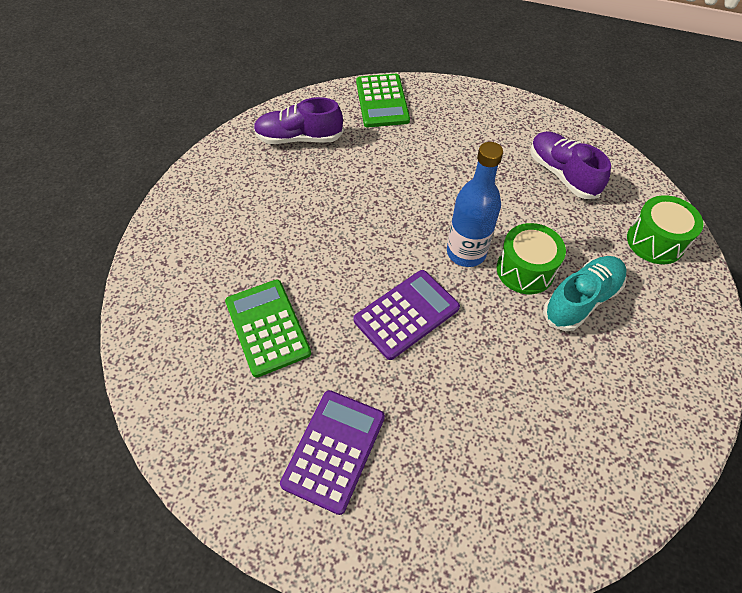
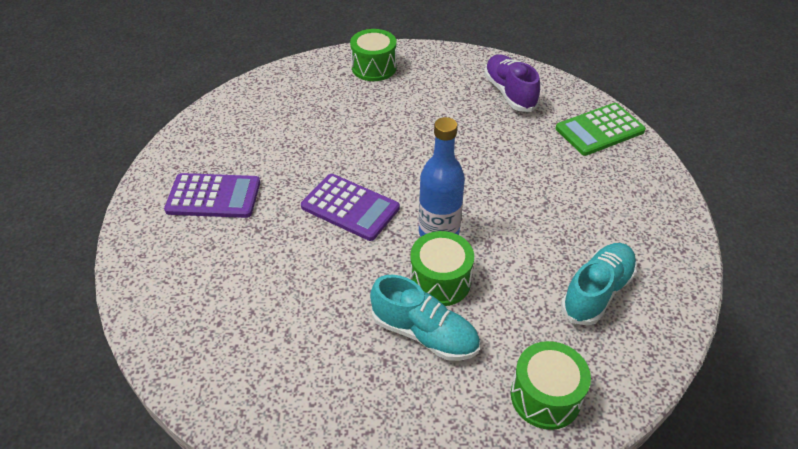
camera: 70 degrees right, 10 degrees down
green calculator [225,279,311,378] -> none
purple shoe [530,131,611,199] -> turquoise shoe [561,243,637,326]
none -> green drum [350,29,397,81]

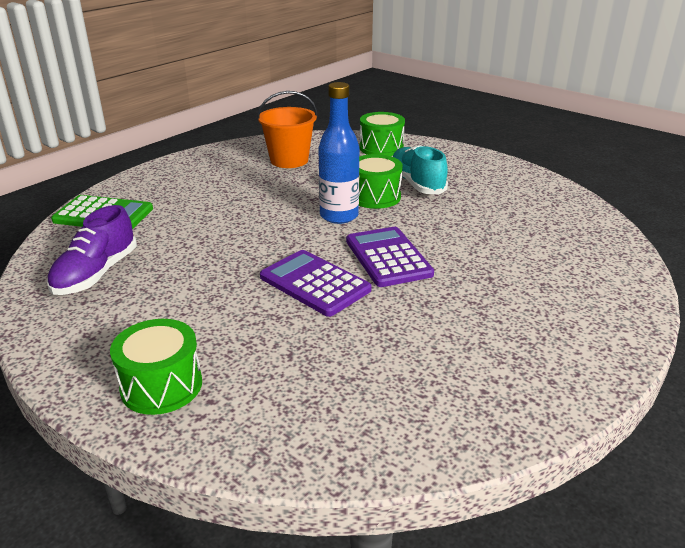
camera: 140 degrees left, 15 degrees down
purple calculator [164,173,260,218] -> purple calculator moved to [260,250,372,317]
turquoise shoe [561,243,637,326] -> orange bucket [257,91,318,168]

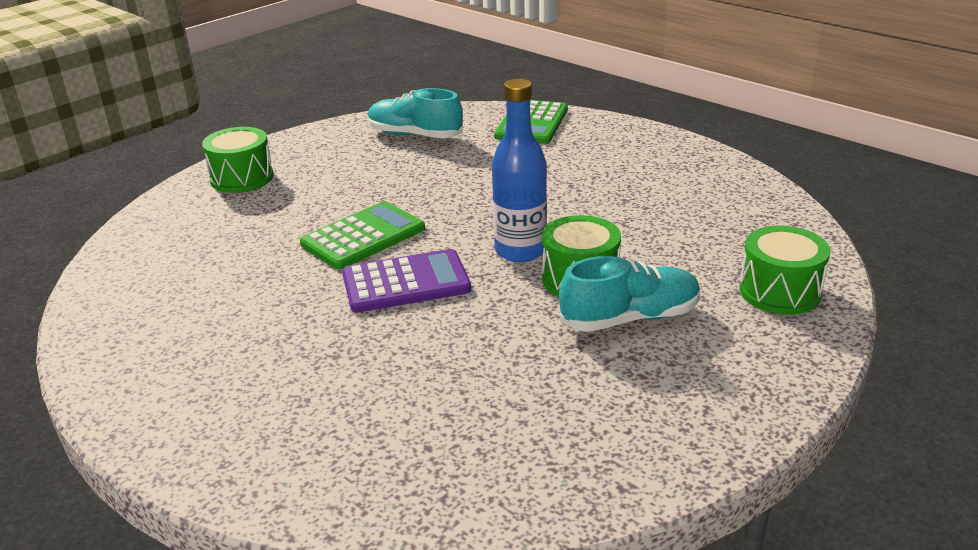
camera: 95 degrees right, 0 degrees up
purple shoe [47,205,137,295] -> turquoise shoe [368,88,463,138]
orange bucket [257,91,318,168] -> none
purple calculator [260,250,372,317] -> green calculator [300,201,425,269]

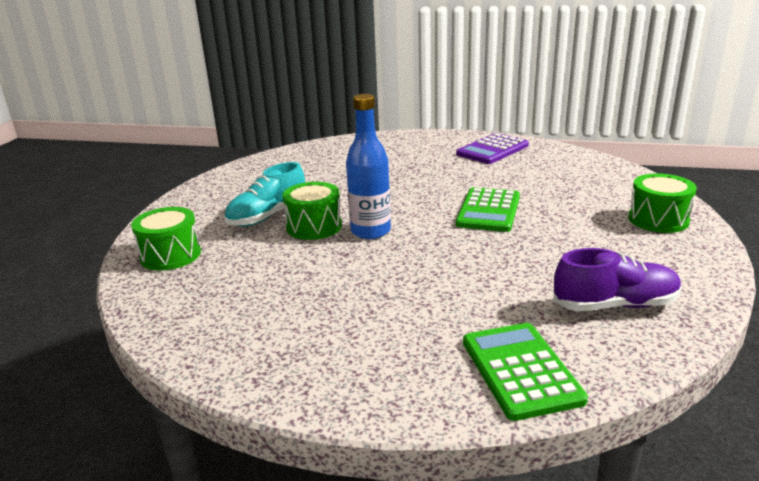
camera: 150 degrees right, 5 degrees down
purple calculator [342,249,471,313] -> purple calculator moved to [456,133,529,164]
turquoise shoe [368,88,463,138] -> purple shoe [553,248,682,311]

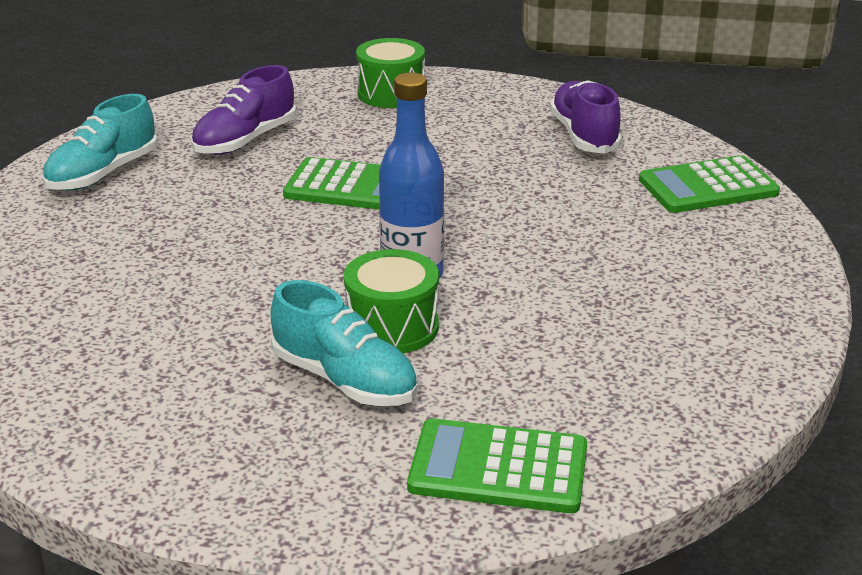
camera: 95 degrees left, 5 degrees up
green drum [131,207,201,270] -> green calculator [407,418,587,513]
purple calculator [456,133,529,164] -> turquoise shoe [42,94,158,190]
none -> purple shoe [191,65,296,155]

